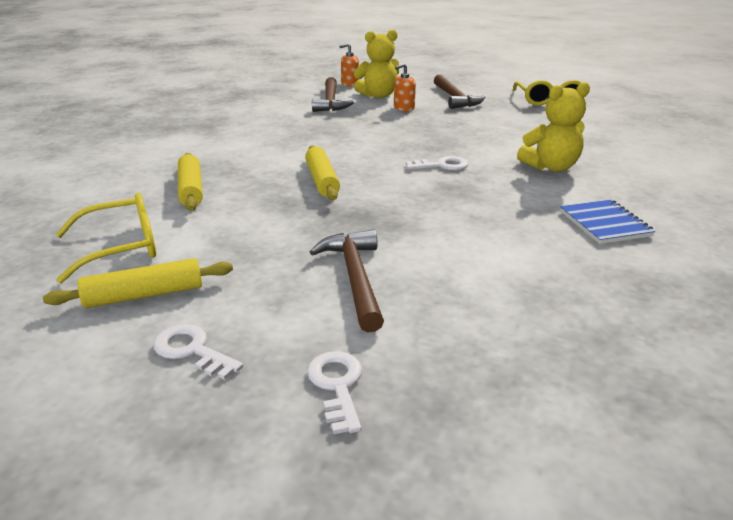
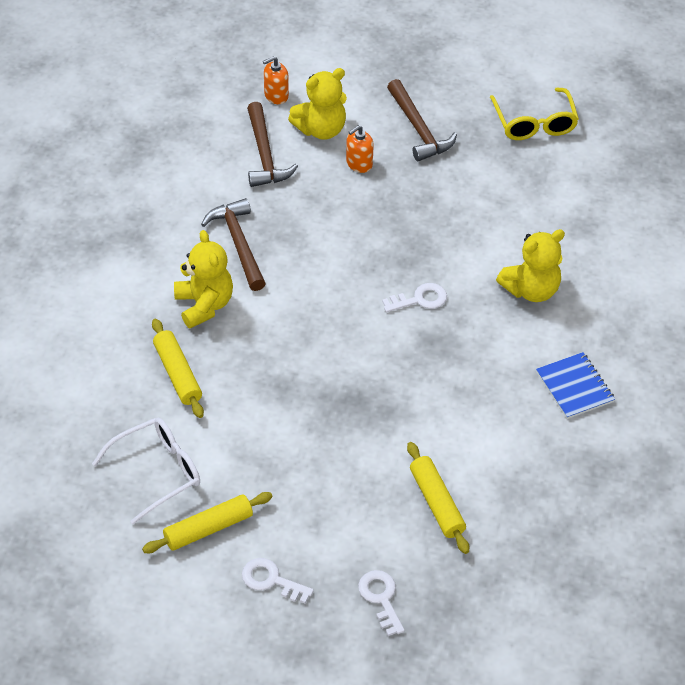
camera: 10 degrees left, 20 degrees up
yellow glasses [56,193,156,283] -> white glasses [92,418,200,524]
yellow rolling pin [305,145,340,200] -> yellow rolling pin moved to [407,442,469,554]
brown hammer [310,229,384,332] -> brown hammer moved to [201,198,266,291]
none -> yellow teddy bear [174,230,233,329]

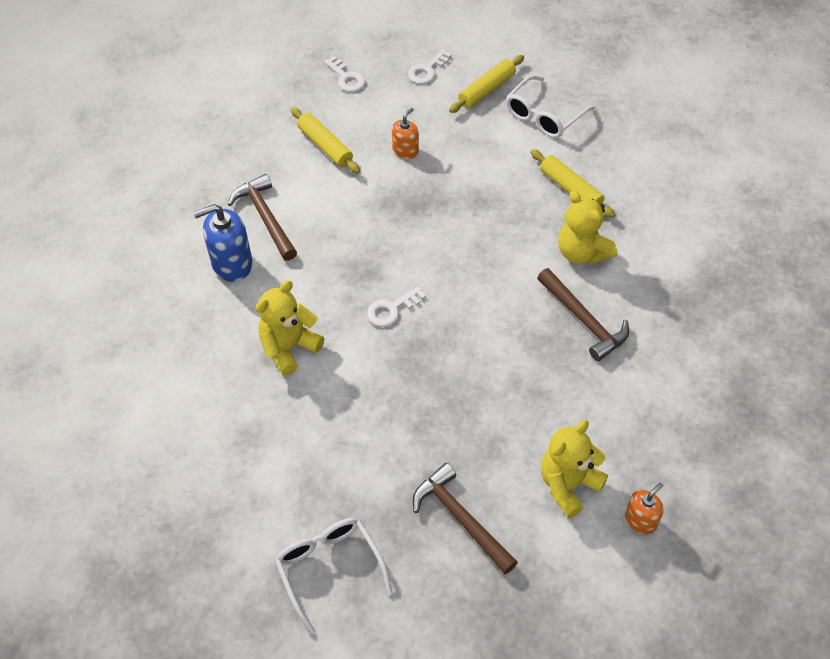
camera: 165 degrees right, 5 degrees up
white key [242,558,314,603] -> white key turned 120 degrees clockwise [408,49,452,84]
brown hammer [247,102,298,187] -> brown hammer moved to [228,174,297,261]
orange soap dispenser [346,125,374,173] -> orange soap dispenser moved to [392,108,419,159]
yellow glasses [490,87,579,140] -> white glasses [275,518,393,634]
blue notebook [536,352,615,419] -> blue soap dispenser [193,204,253,282]

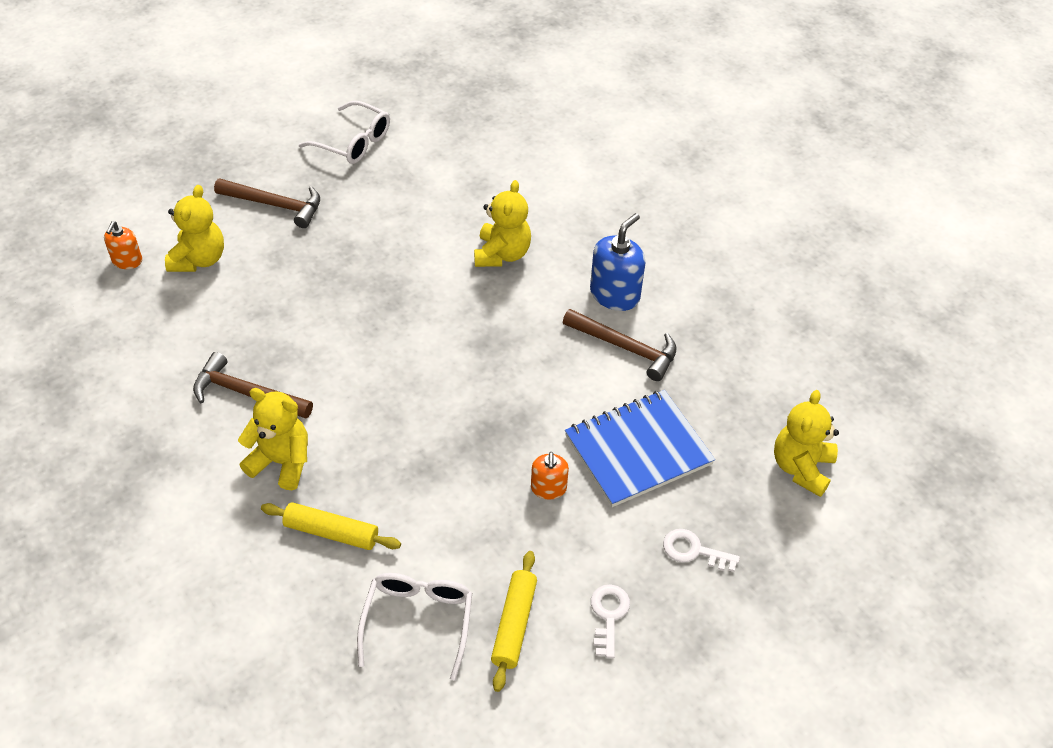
camera: 145 degrees right, 5 degrees down
yellow rolling pin [291,107,360,174] -> blue notebook [565,390,715,507]
white key [367,286,426,327] -> none
none -> yellow teddy bear [774,390,839,497]

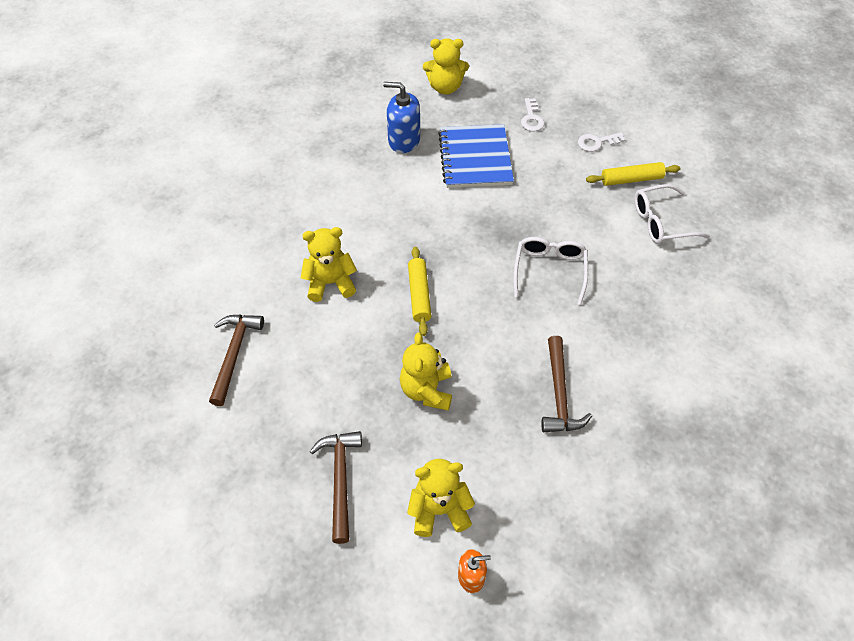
camera: 110 degrees left, 5 degrees up
yellow teddy bear [238,388,308,490] -> yellow teddy bear moved to [400,333,452,411]
yellow rolling pin [261,502,401,550] -> yellow rolling pin moved to [408,247,431,336]
white glasses [299,101,390,164] -> white glasses moved to [513,237,588,305]
orange soap dispenser [531,452,569,499] -> none
brown hammer [563,309,676,381] -> brown hammer moved to [209,315,264,406]
blue notebook [565,390,715,507] -> blue notebook turned 45 degrees clockwise [438,124,514,188]
blue soap dispenser [590,213,645,311] -> blue soap dispenser moved to [383,82,420,153]

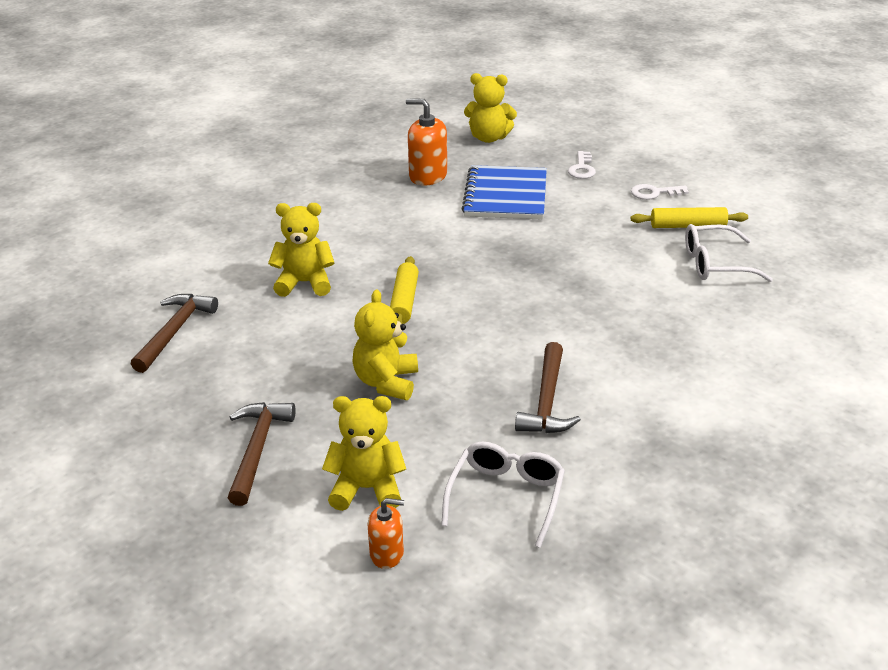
camera: 10 degrees right, 20 degrees down
blue soap dispenser [383,82,420,153] -> orange soap dispenser [406,98,447,186]
white glasses [513,237,588,305] -> white glasses moved to [441,442,565,548]

